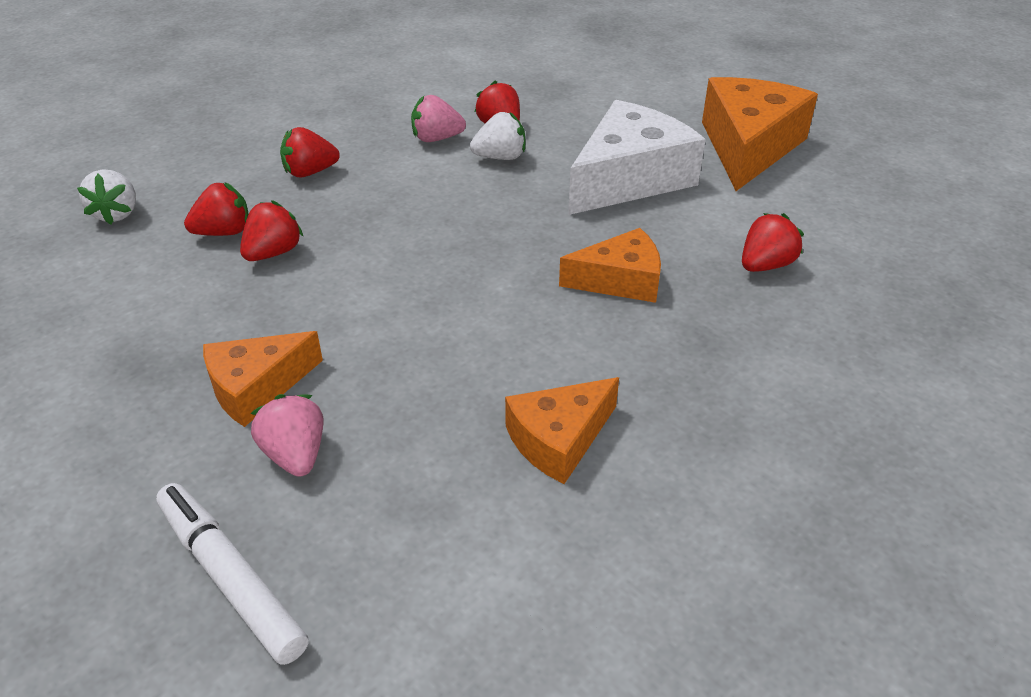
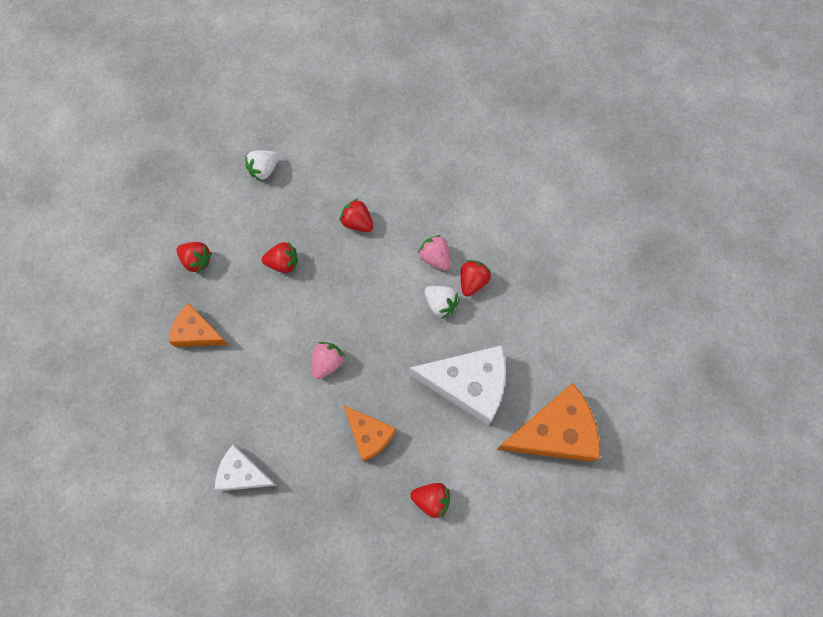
camera: 55 degrees right, 30 degrees up
white marker [156,483,309,665] -> none
red strawberry [184,182,248,236] -> red strawberry moved to [176,242,212,273]
pink strawberry [250,394,324,477] -> pink strawberry moved to [312,342,345,379]
orange cheese [505,377,619,484] -> white cheese [215,445,277,491]

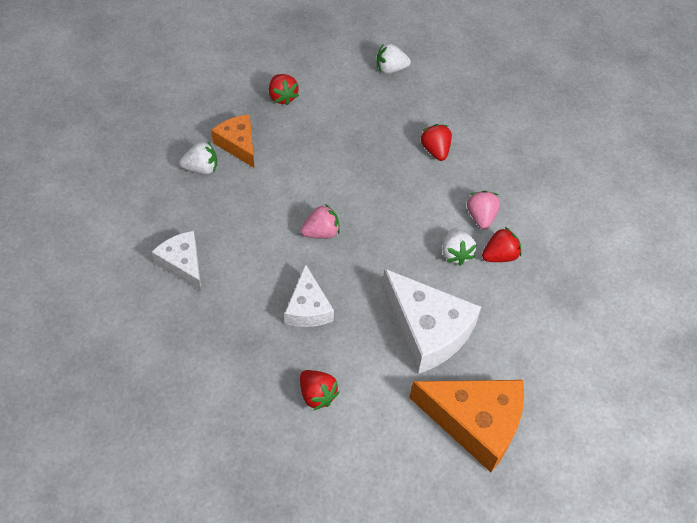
camera: 35 degrees right, 15 degrees down
red strawberry [262,242,298,273] -> none
orange cheese [344,406,396,462] -> white cheese [285,264,334,327]
none -> white strawberry [179,141,217,175]

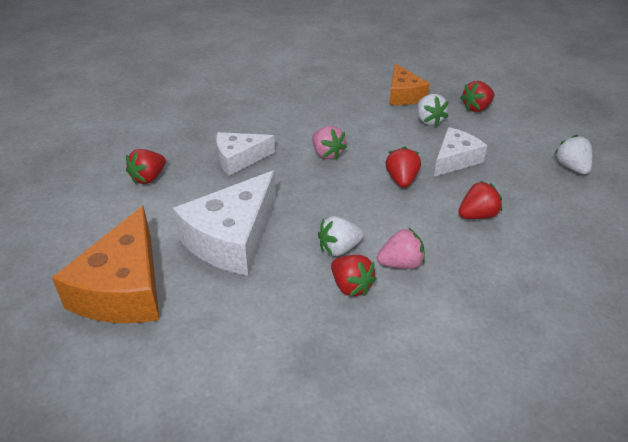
camera: 80 degrees right, 15 degrees down
white cheese [152,231,201,291] -> white cheese moved to [434,127,487,177]
white strawberry [179,141,217,175] -> white strawberry moved to [417,94,449,126]
orange cheese [211,114,255,168] -> orange cheese turned 120 degrees clockwise [389,63,430,105]
none -> red strawberry [386,147,421,188]

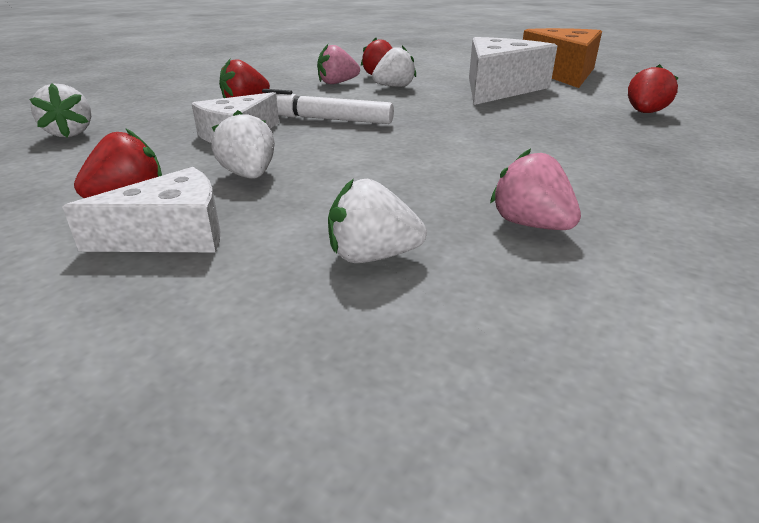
camera: 175 degrees right, 10 degrees down
white cheese [216,132,275,176] -> white cheese moved to [62,167,220,252]
pink strawberry [312,126,347,160] -> pink strawberry moved to [490,149,581,230]
red strawberry [386,147,421,188] -> white marker [262,89,394,124]
orange cheese [389,63,430,105] -> none
none -> white strawberry [328,179,427,263]

